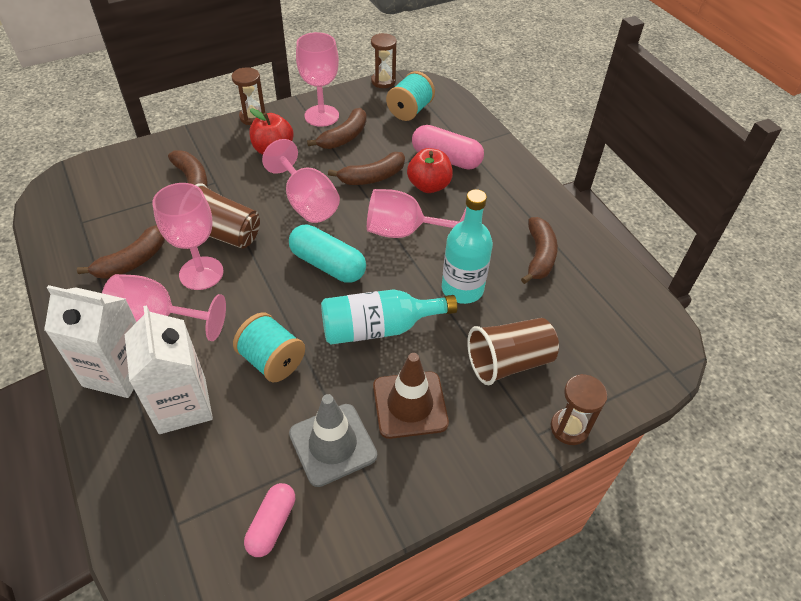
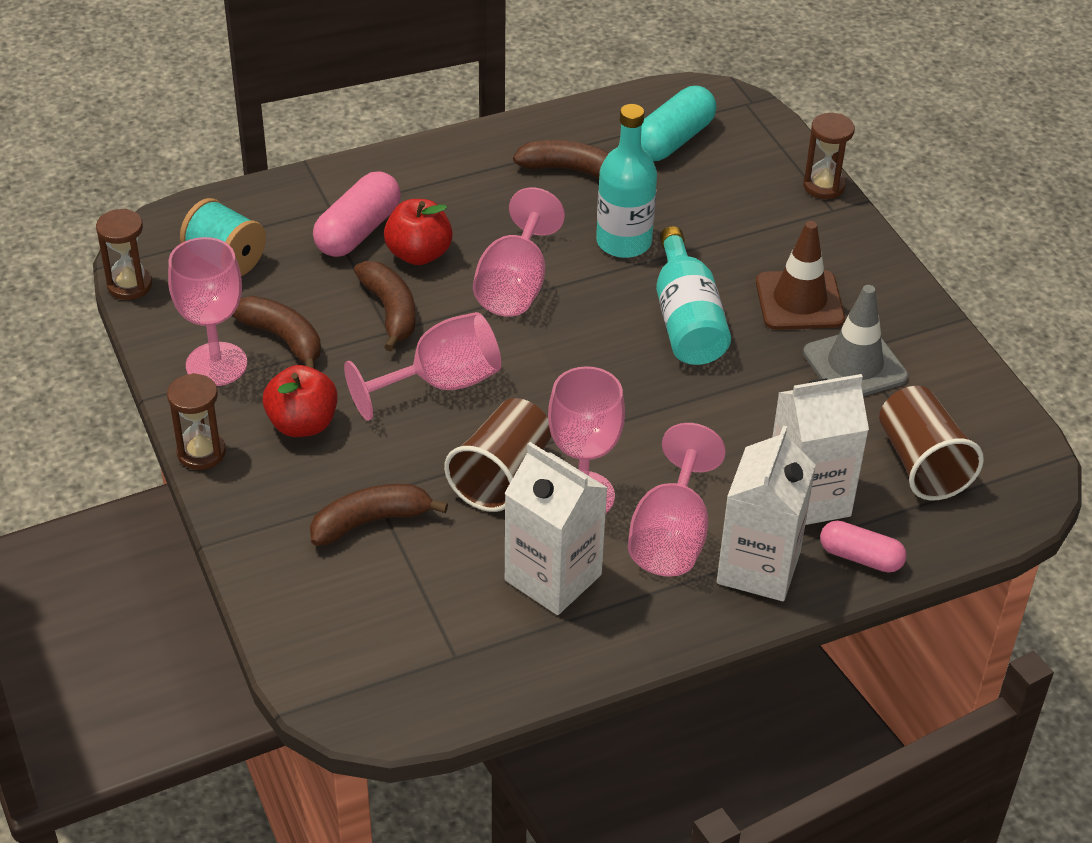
camera: 85 degrees left, 5 degrees down
brown banana [77,225,165,279] -> white carton [504,442,607,615]
turquoise spool [233,312,305,382] -> none
pink capsule [244,483,295,557] -> pink capsule moved to [820,521,907,573]
turquoise capsule [289,225,366,283] -> turquoise capsule moved to [641,86,717,161]
brown cup [467,318,559,385] -> brown cup moved to [879,386,984,501]

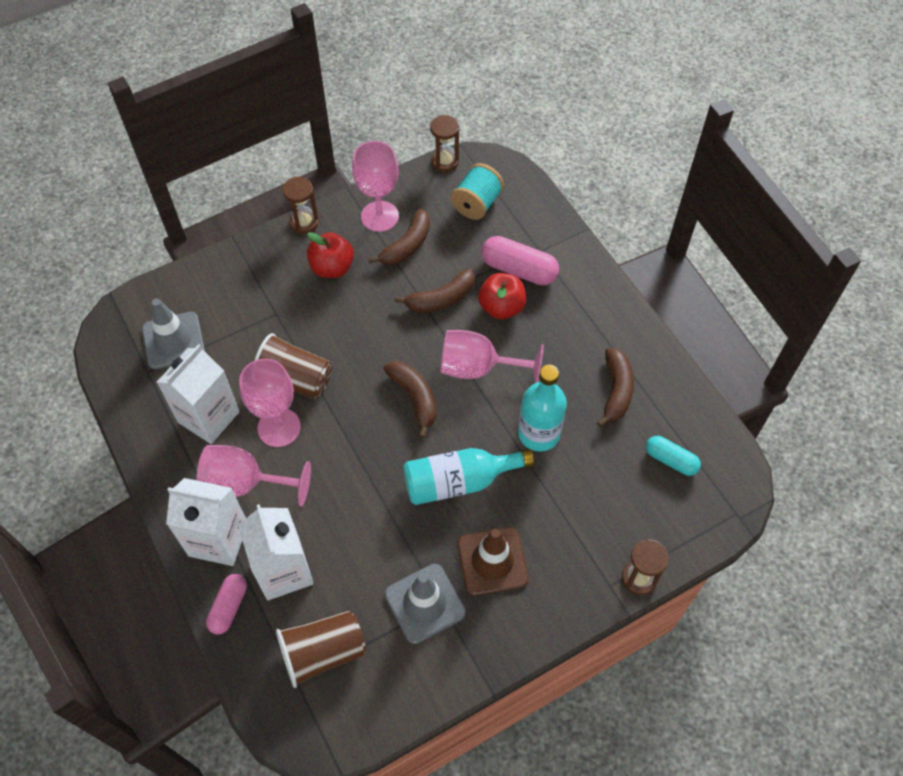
camera: 85 degrees right, 15 degrees up
brown banana [310,484,448,546] -> brown banana moved to [384,361,436,438]
pink goblet [344,312,501,421] -> none
turquoise capsule [641,86,717,161] -> turquoise capsule [646,436,701,476], size x0.64
none -> grey traffic cone [142,298,205,369]

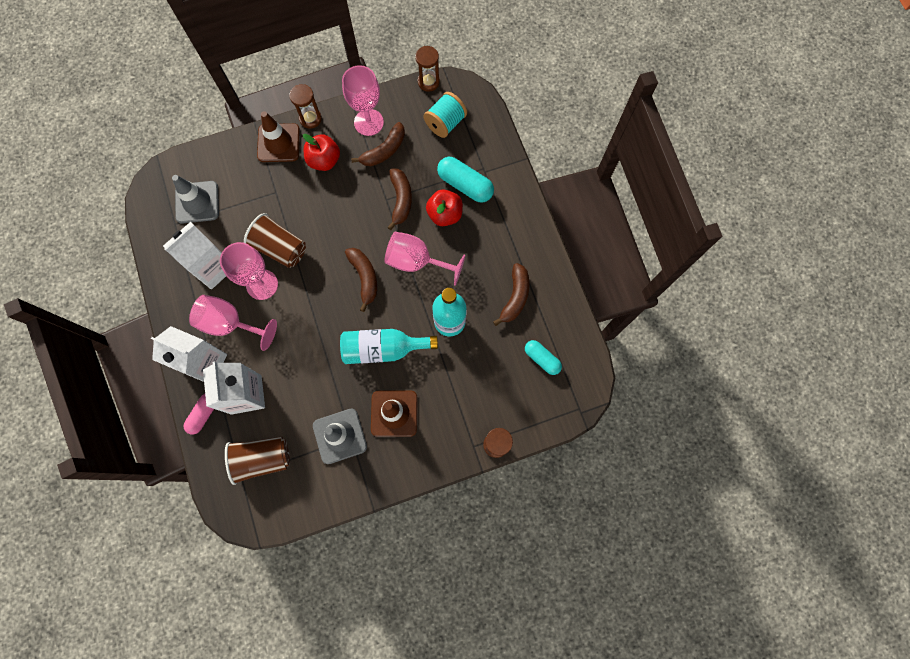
camera: 10 degrees right, 15 degrees up
brown banana [395,268,475,313] -> brown banana turned 75 degrees counterclockwise [388,168,412,230]
pink capsule [481,236,559,285] -> turquoise capsule [437,157,494,203]
none -> brown traffic cone [257,111,300,162]

